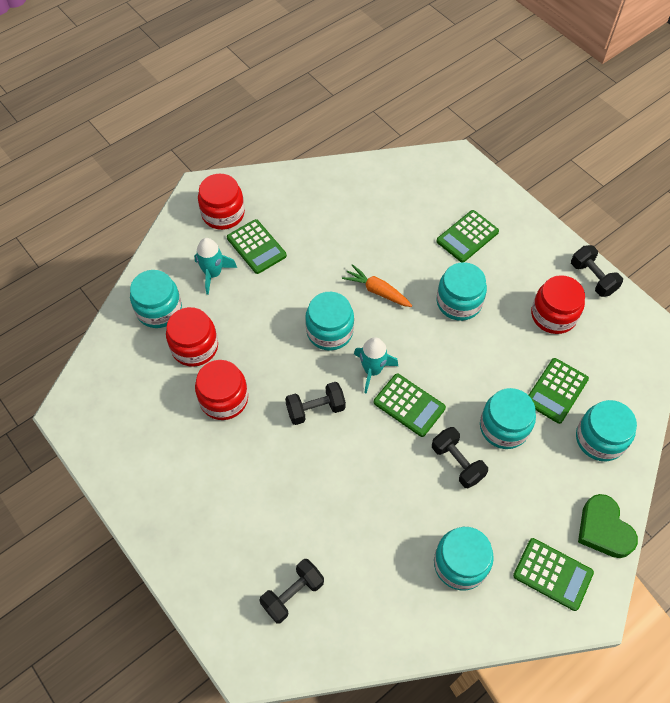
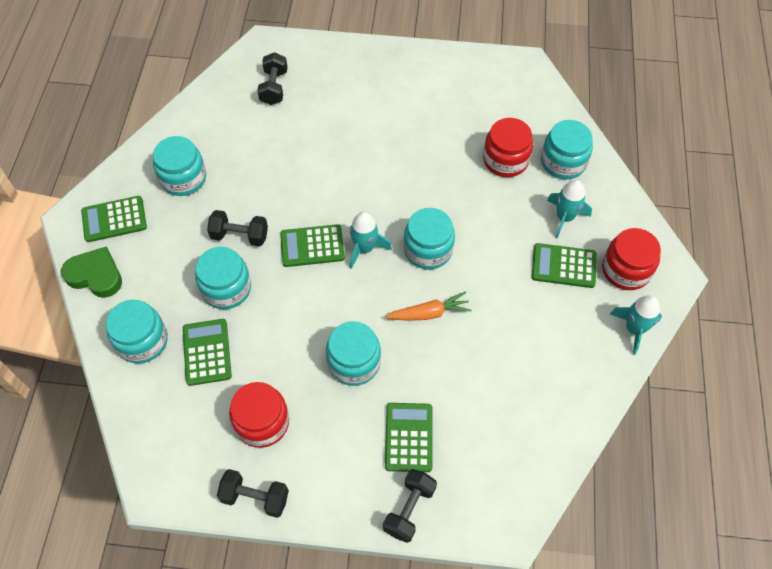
camera: 135 degrees right, 0 degrees up
red jar [195,360,248,420] -> none
black dumbbell [285,382,346,425] -> black dumbbell moved to [383,469,437,543]
none -> turquoise rocket [610,295,662,355]

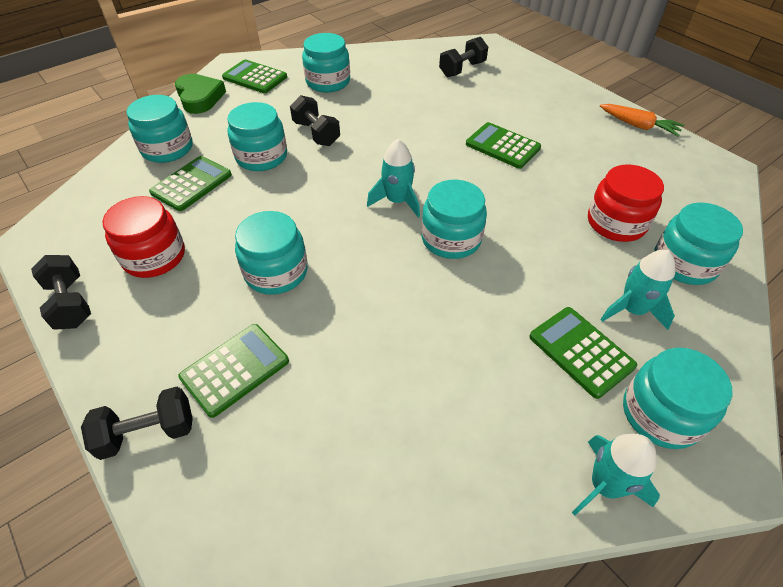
camera: 45 degrees right, 10 degrees down
green calculator [280,224,345,267] -> green calculator moved to [466,122,541,169]
orange carrot [386,292,472,321] -> orange carrot moved to [600,104,684,137]
red jar [602,228,661,290] -> turquoise jar [623,348,733,449]

